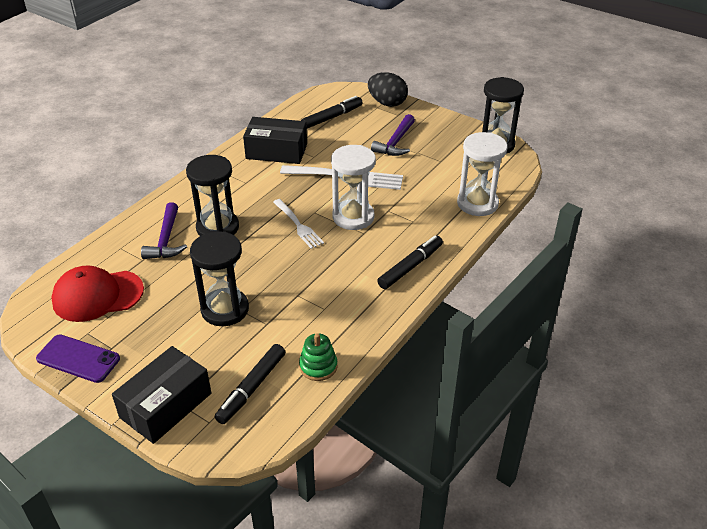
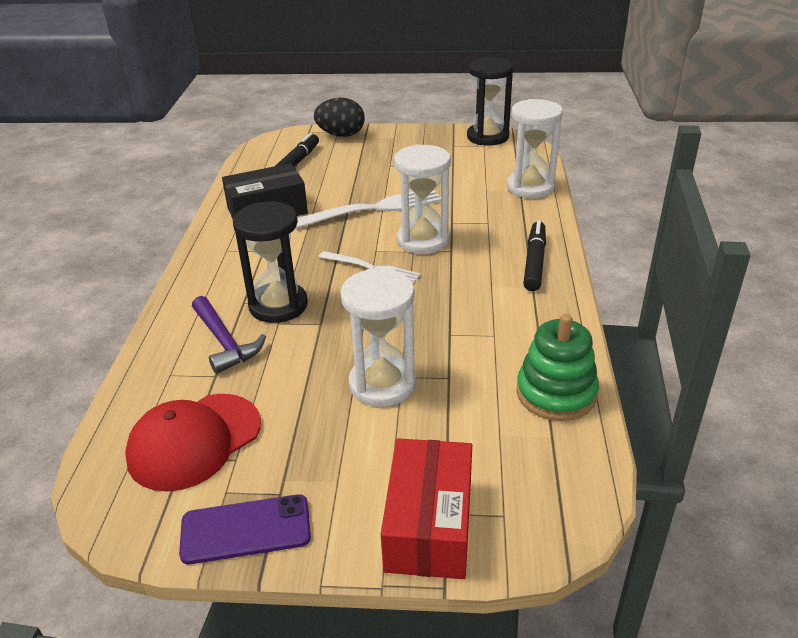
camera: 30 degrees left, 5 degrees down
black box [112,346,211,444] -> red box [381,438,472,579]
black hourglass [190,231,249,326] -> white hourglass [340,269,416,407]
black marker [215,344,285,424] -> none
green stacking toy [299,333,337,381] -> green stacking toy [516,314,599,421], size x1.55
purple hammer [371,114,415,156] -> none

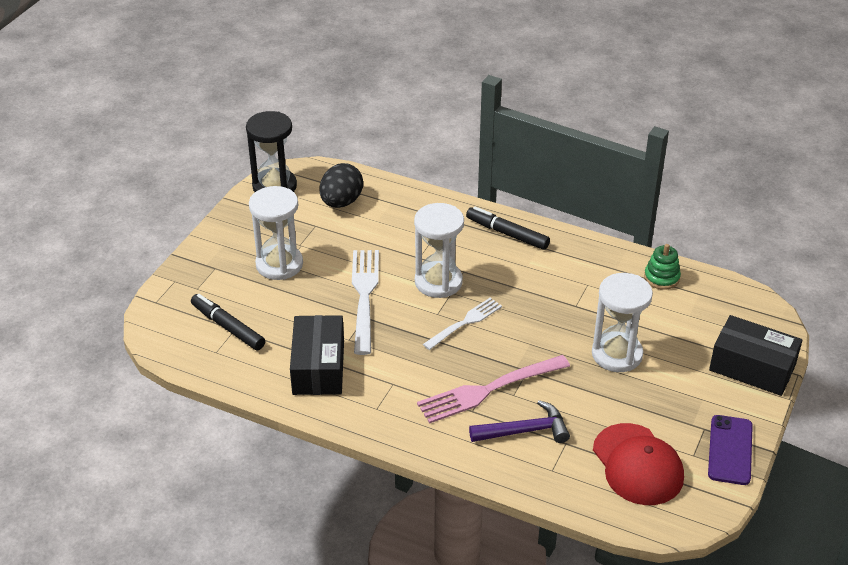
camera: 70 degrees left, 5 degrees up
black hourglass [233,201,308,323] -> pink fork [417,355,570,424]
black egg [314,98,365,137] -> black egg moved to [320,163,363,208]
red box [381,438,472,579] -> black box [709,315,803,396]
white hourglass [507,99,563,198] -> white hourglass moved to [249,186,303,280]
green stacking toy [516,314,599,421] -> green stacking toy [644,244,681,290], size x0.65

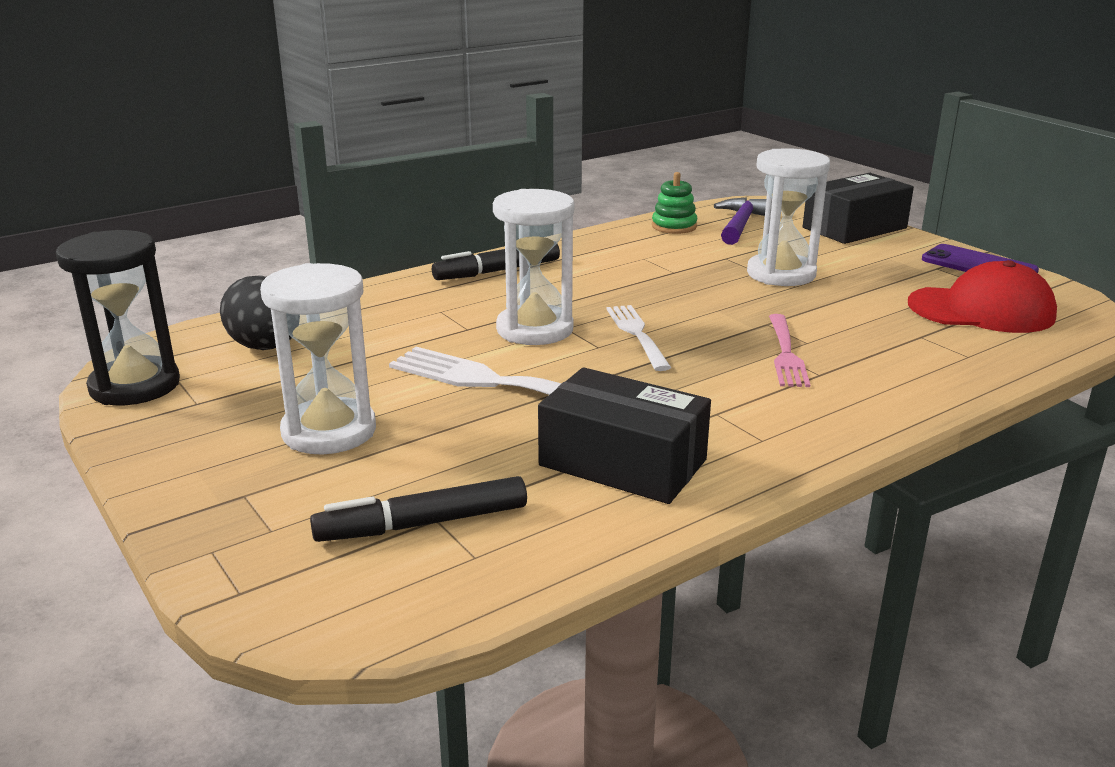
camera: 60 degrees left, 15 degrees down
pink fork [417,355,570,424] -> pink fork [769,314,810,387], size x0.63
purple hammer [469,400,570,443] -> purple hammer moved to [714,197,766,245]

